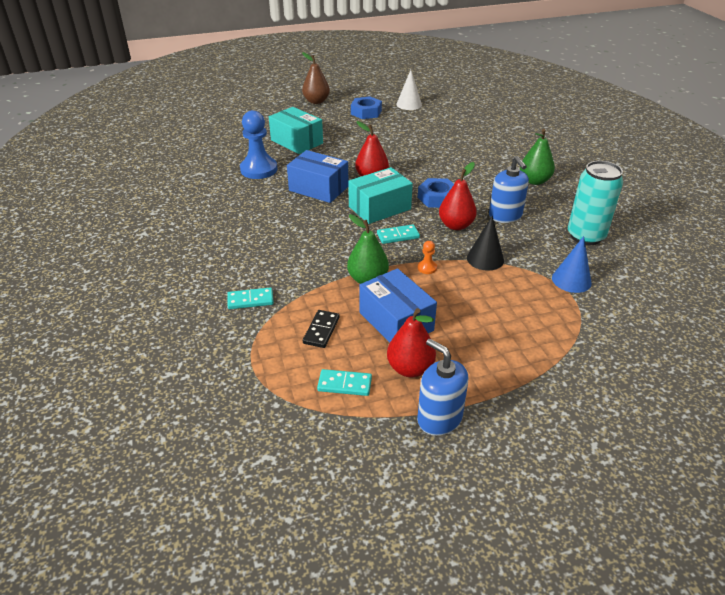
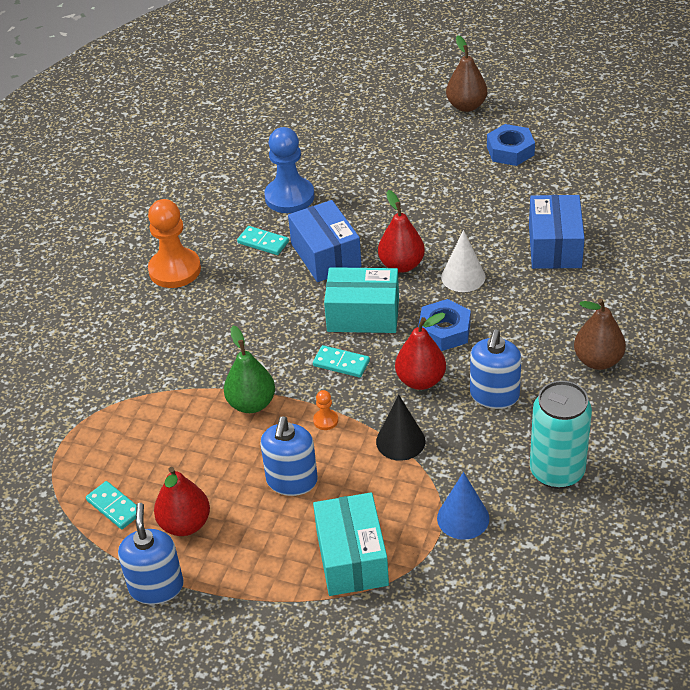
camera: 40 degrees right, 5 degrees up
turquoise domino [227,287,274,309] -> turquoise domino moved to [237,226,289,255]
turquoise box [269,107,323,154] -> turquoise box moved to [313,492,389,596]
black domino [303,310,340,348] -> none
blue box [359,268,437,343] -> blue box moved to [529,195,585,269]
white cone [396,70,422,110] -> white cone moved to [441,230,485,292]
green pear [520,129,555,185] -> brown pear [574,298,626,370]
none -> orange pawn [148,199,201,288]
none -> blue soap dispenser [260,416,318,496]

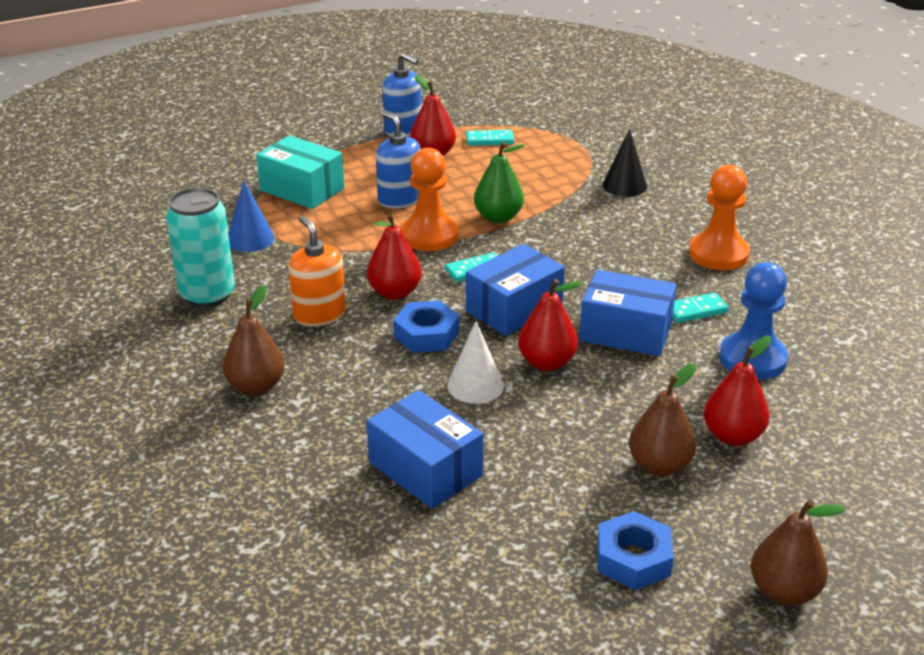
camera: 130 degrees right, 10 degrees down
orange pawn [313,390,338,430] -> orange pawn [400,148,458,251], size x2.35
turquoise box [324,267,399,333] -> blue box [466,244,565,336]
black cone [376,395,425,461] -> black cone moved to [602,129,647,197]
blue soap dispenser [470,329,522,409] -> orange soap dispenser [289,216,346,326]
none -> brown pear [629,364,697,476]
none -> red pear [704,336,772,446]

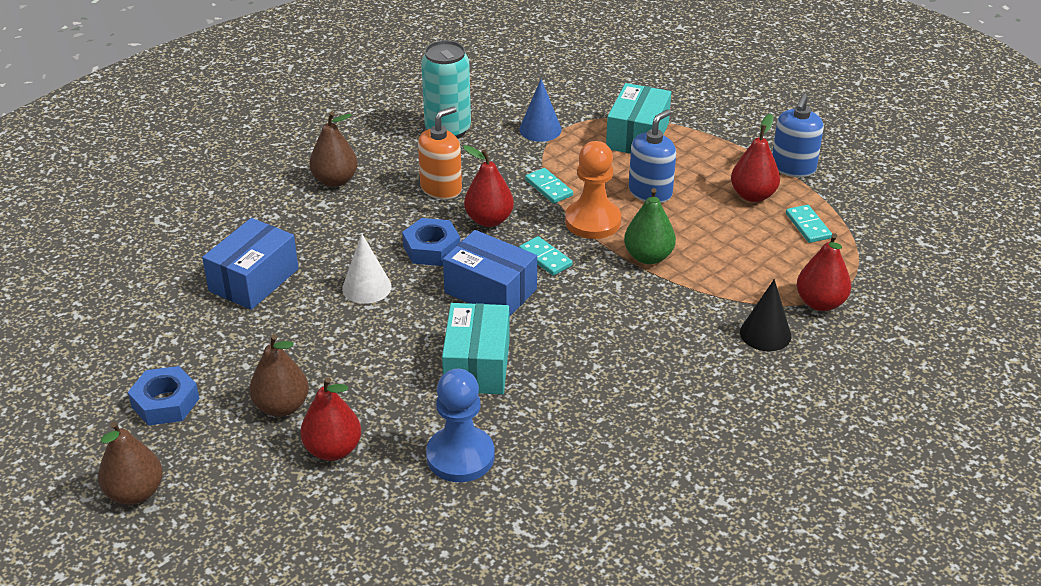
camera: 75 degrees right, 5 degrees up
red pear [518,279,582,371] -> red pear moved to [797,233,851,311]
blue box [579,269,676,356] -> turquoise box [442,303,510,394]
turquoise domino [673,293,729,323] -> turquoise domino moved to [525,168,573,203]
orange pawn [689,165,750,270] -> none

